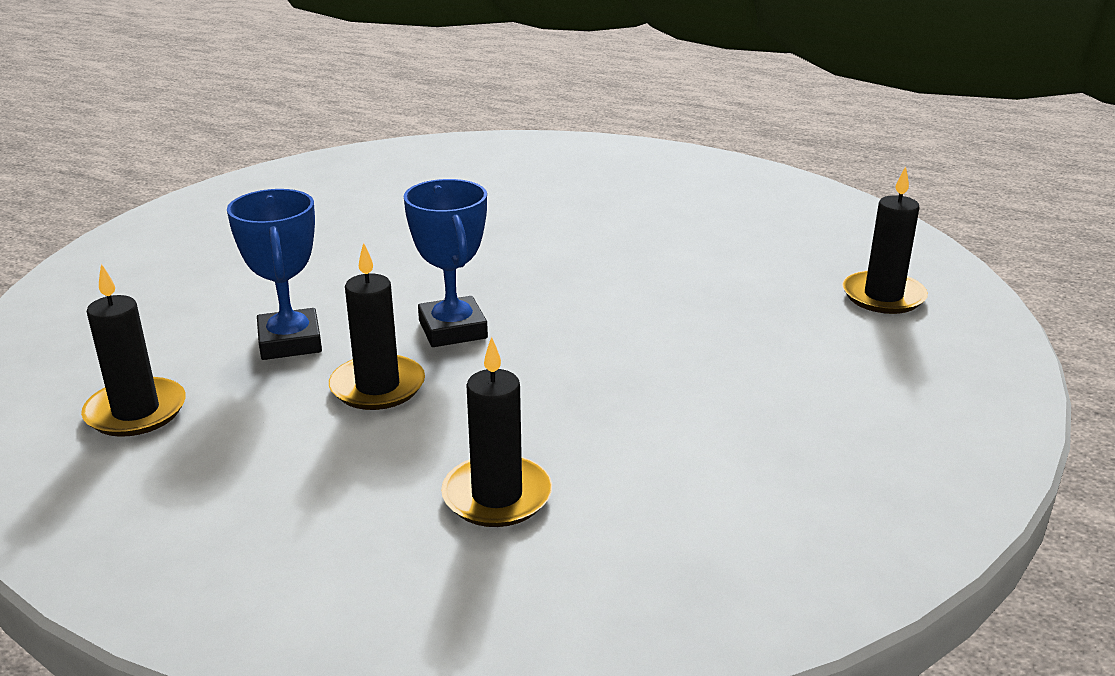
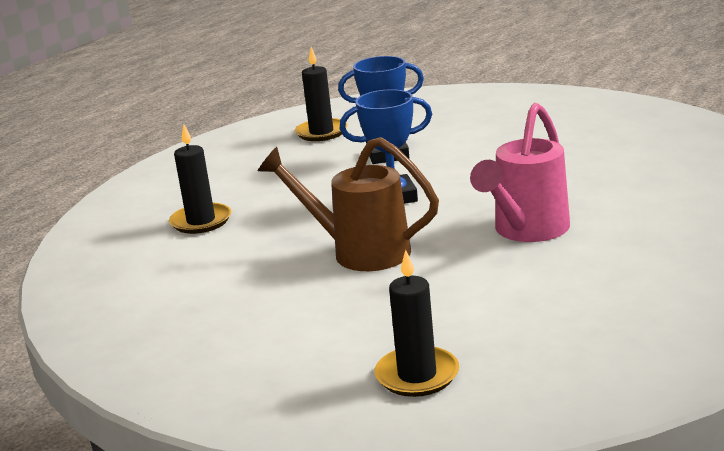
camera: 100 degrees right, 5 degrees down
black candle [329,242,425,410] -> none
none -> brown watering can [258,137,439,271]
none -> pink watering can [470,103,570,242]

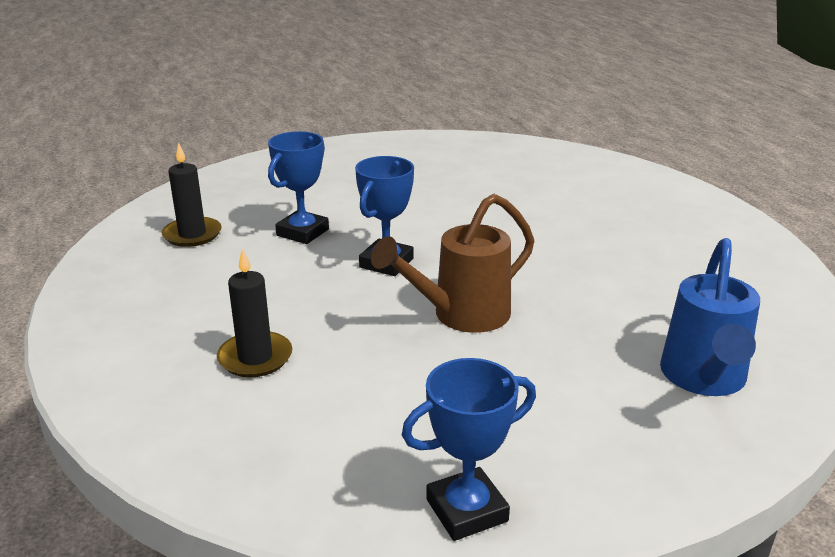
camera: 55 degrees left, 5 degrees up
black candle [375,250,459,397] -> blue watering can [660,238,760,396]
pink watering can [470,103,570,242] -> none
none -> blue trophy [402,358,536,541]

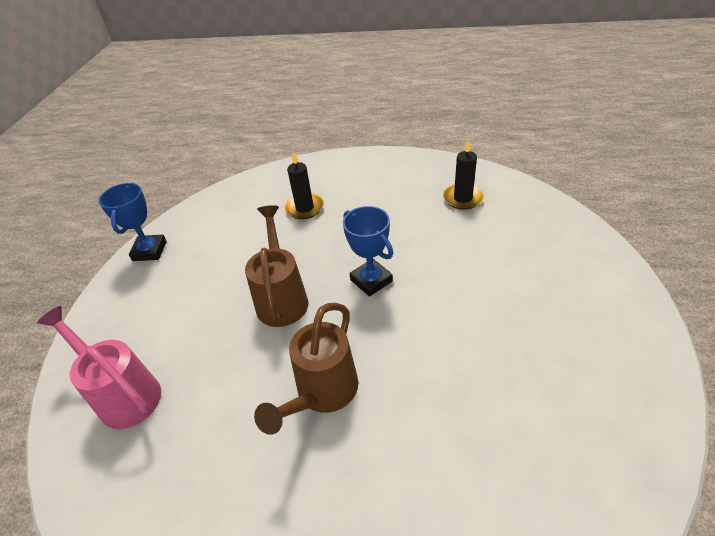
camera: 120 degrees right, 15 degrees up
blue trophy [268,131,329,244] -> none
blue watering can [660,238,760,396] -> pink watering can [37,306,161,429]
none -> brown watering can [254,303,358,435]

